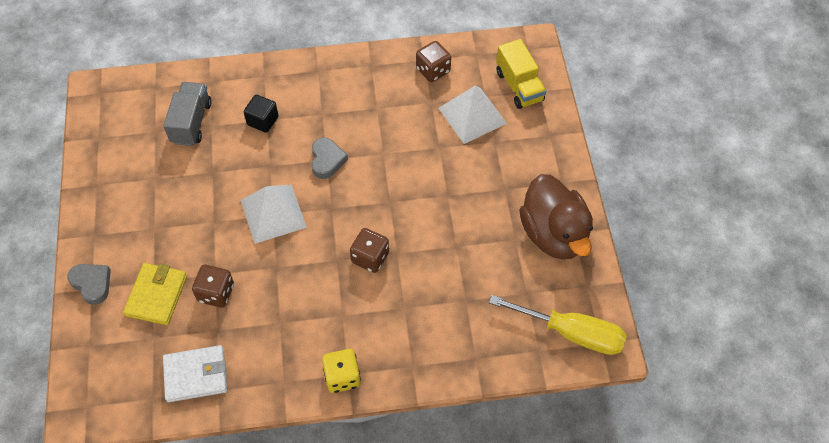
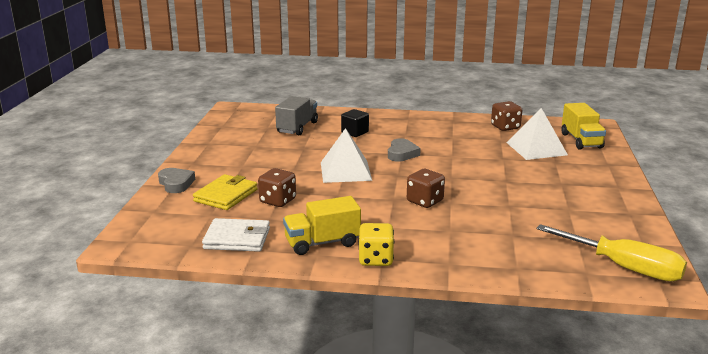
camera: 15 degrees right, 35 degrees down
brown duck [519,174,593,260] -> none
none -> yellow truck [283,196,361,255]

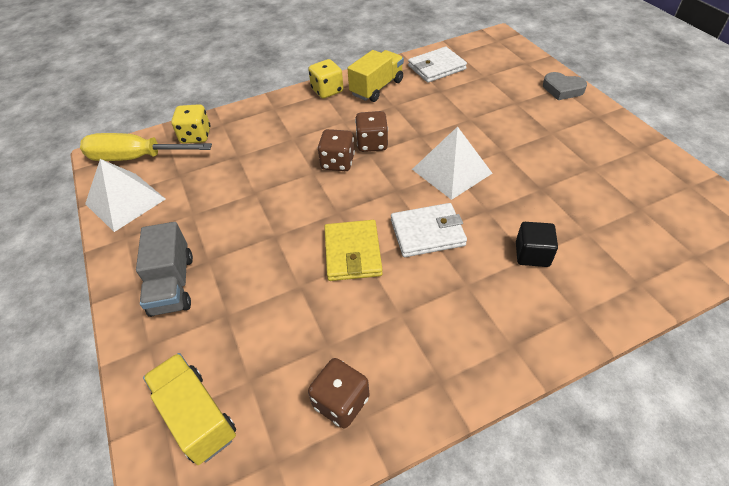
camera: 150 degrees right, 25 degrees up
yellow wallet [193,174,258,210] -> yellow wallet moved to [324,220,383,281]
brown dice [258,168,296,207] -> brown dice moved to [355,111,388,152]
grey truck [275,96,318,135] -> grey truck moved to [136,222,193,317]
grey heart [388,138,421,162] -> white wallet [391,203,467,257]
white pyramid [506,108,568,160] -> white pyramid moved to [85,159,165,232]
none -> yellow dice [171,104,210,144]

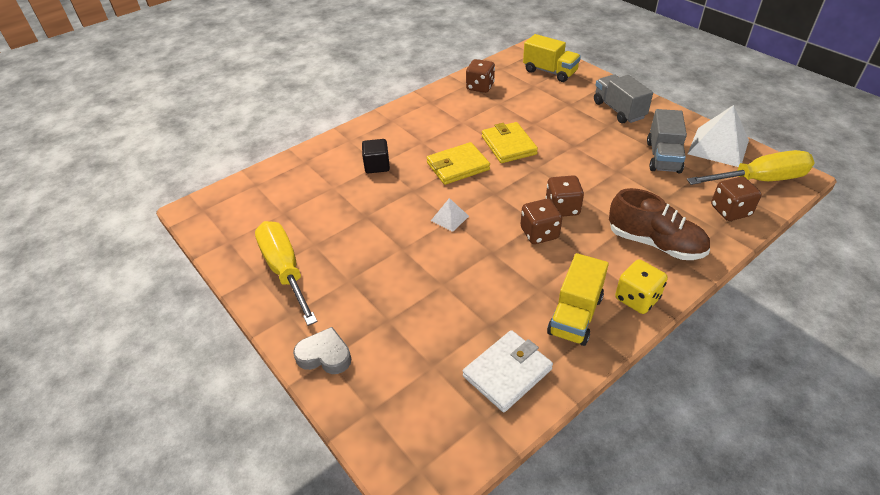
camera: 165 degrees right, 5 degrees down
yellow dice [171,104,210,144] -> brown dice [711,177,762,221]
white wallet [391,203,467,257] -> yellow wallet [426,142,490,185]
white pyramid [412,126,492,200] -> white pyramid [431,198,469,232], size x0.50
none -> yellow screwdriver [255,221,318,326]
none -> brown shoe [609,188,710,260]
none -> grey truck [647,109,687,173]

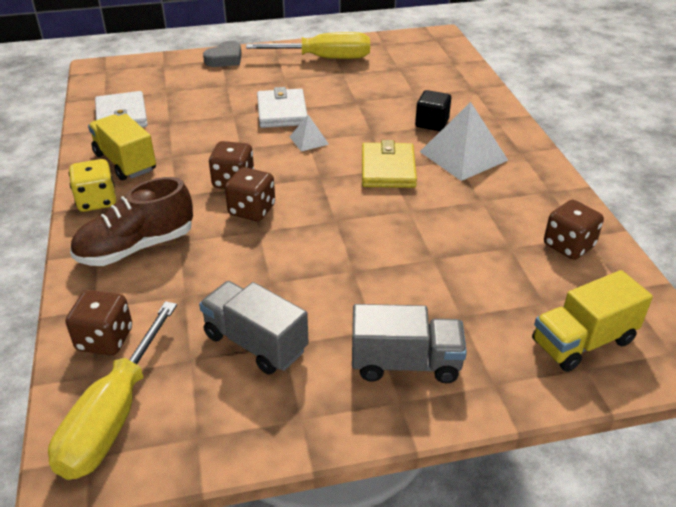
camera: 115 degrees right, 5 degrees down
yellow wallet [482,122,538,163] -> none
white pyramid [688,105,749,167] -> white pyramid moved to [420,102,509,181]
none -> white wallet [257,87,307,128]

